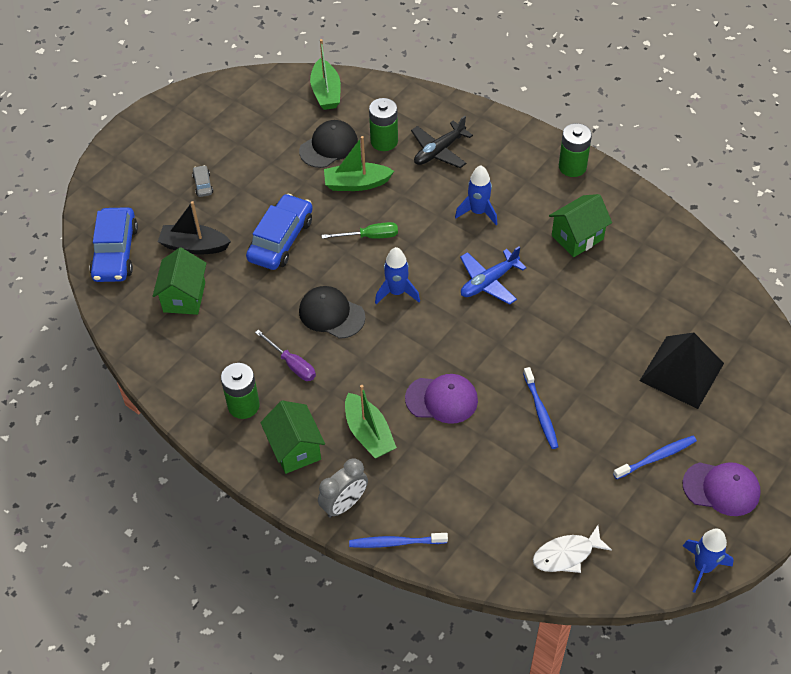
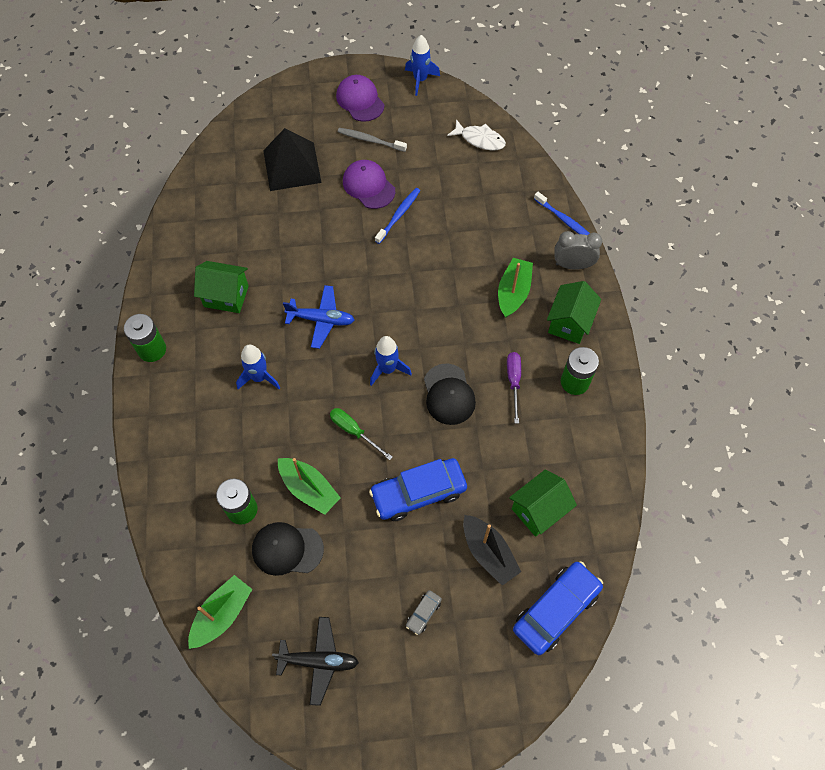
camera: 135 degrees left, 10 degrees up
purple cap [405,374,478,424] -> purple cap moved to [343,160,395,209]
black plane [411,116,473,168] -> black plane moved to [272,617,359,706]
blue toothbrush [613,436,697,479] -> grey toothbrush [338,128,407,152]

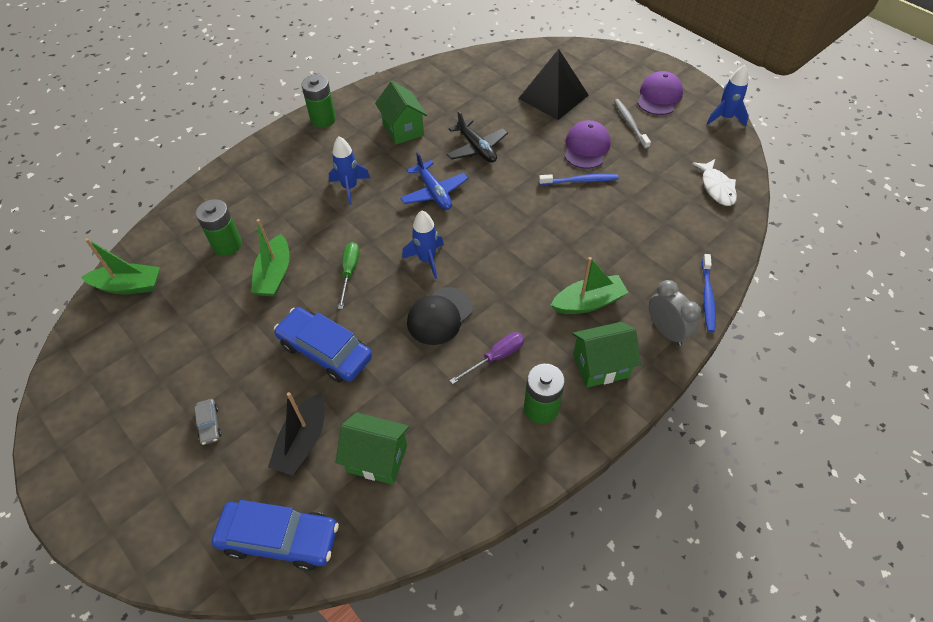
camera: 55 degrees right, 10 degrees down
black cap [252,522,324,576] -> none
black plane [272,617,359,706] -> black plane moved to [447,111,508,163]
grey car [406,590,442,635] -> grey car turned 105 degrees counterclockwise [195,399,222,445]

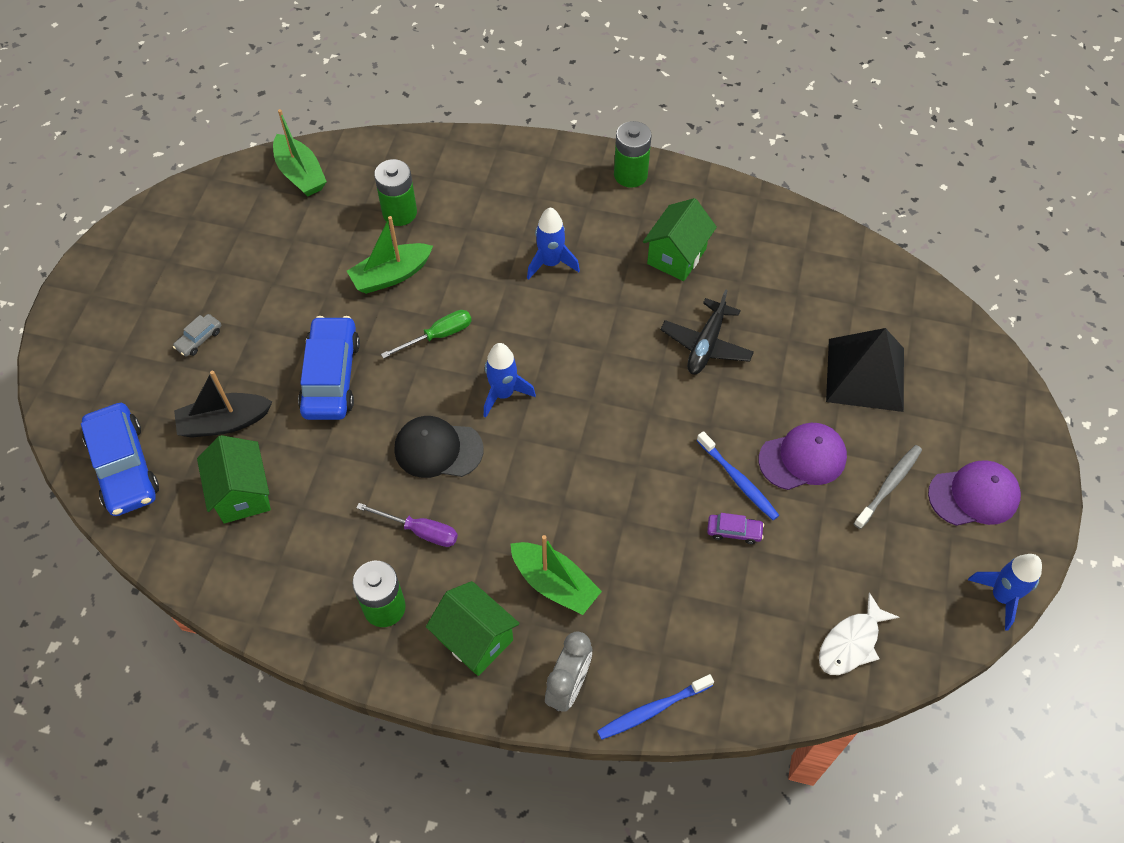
camera: 55 degrees right, 5 degrees up
blue plane [400,152,468,210] -> none
none -> purple car [707,513,764,544]

